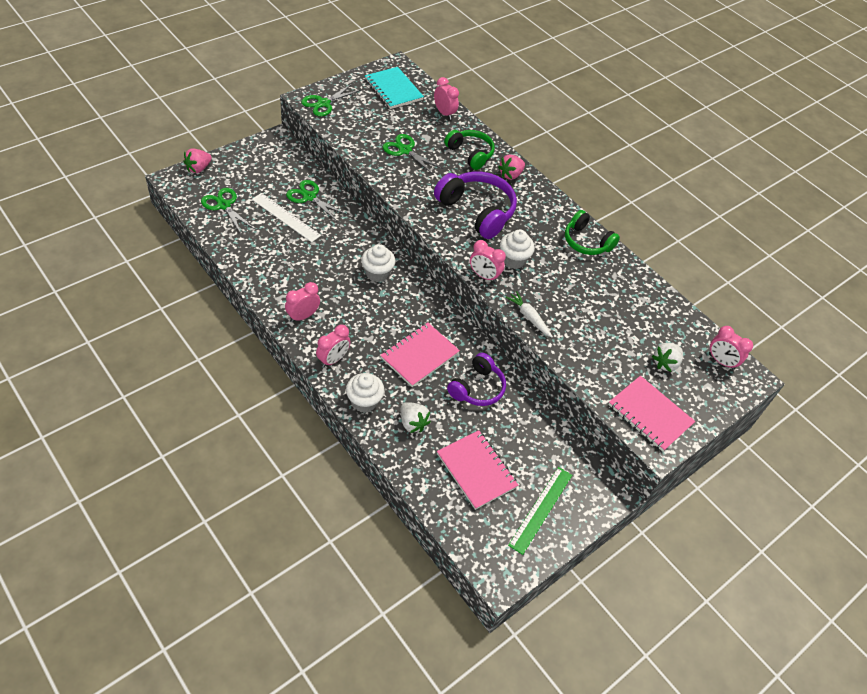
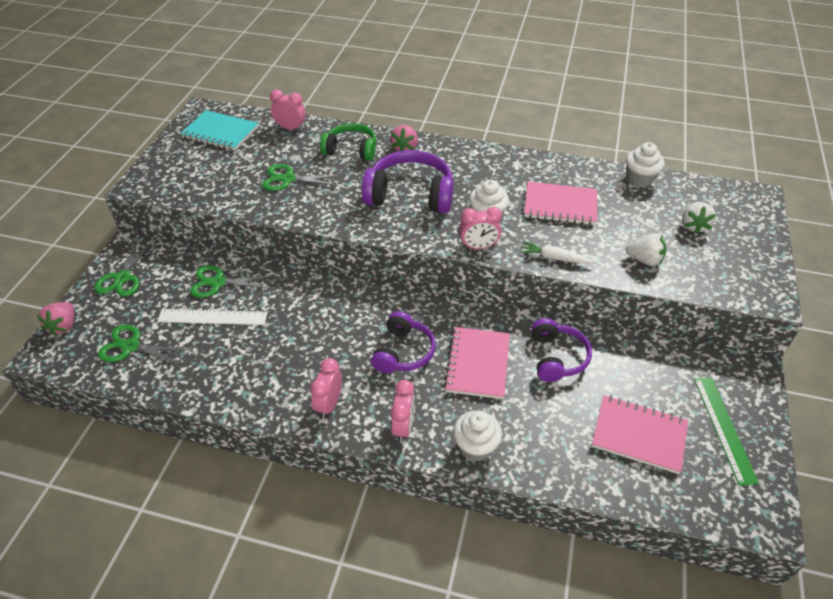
camera: 30 degrees left, 5 degrees down
green scissors [301,84,361,116] -> green scissors moved to [95,239,154,297]
white cupcake [361,244,395,282] -> white cupcake moved to [626,142,664,187]
white strawberry [401,402,431,433] -> white strawberry moved to [626,233,667,266]
green headphones [565,210,620,255] -> none
pink notebook [608,376,695,452] -> pink notebook moved to [524,182,597,225]
pink clock [709,326,753,370] -> none
none -> purple headphones [371,311,436,373]

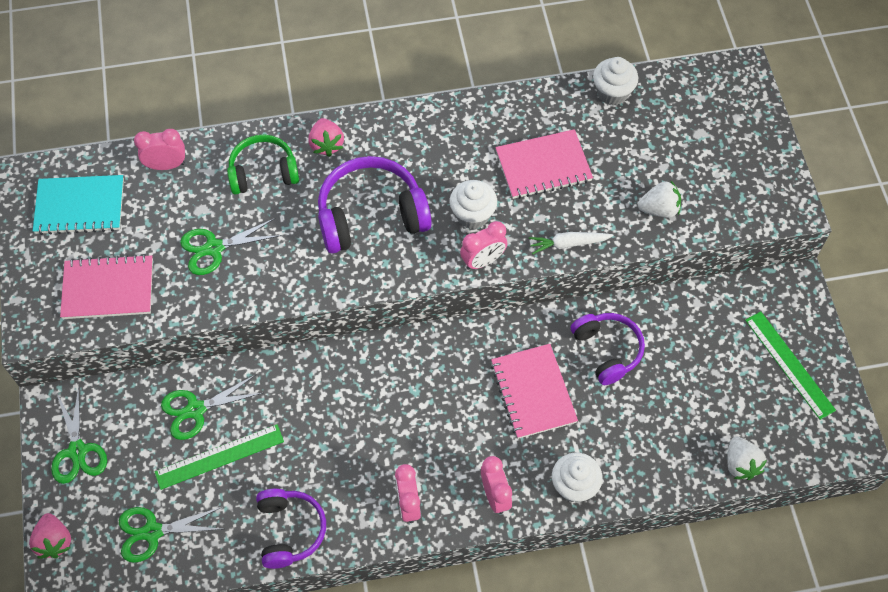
camera: 25 degrees left, 15 degrees up
white ruler [157,309,268,325] -> green ruler [154,424,284,490]
purple headphones [371,311,436,373] -> purple headphones moved to [256,489,326,569]
pink notebook [592,395,688,474] -> pink notebook moved to [60,254,153,319]
white strawberry [682,202,716,234] -> white strawberry moved to [727,437,767,480]

